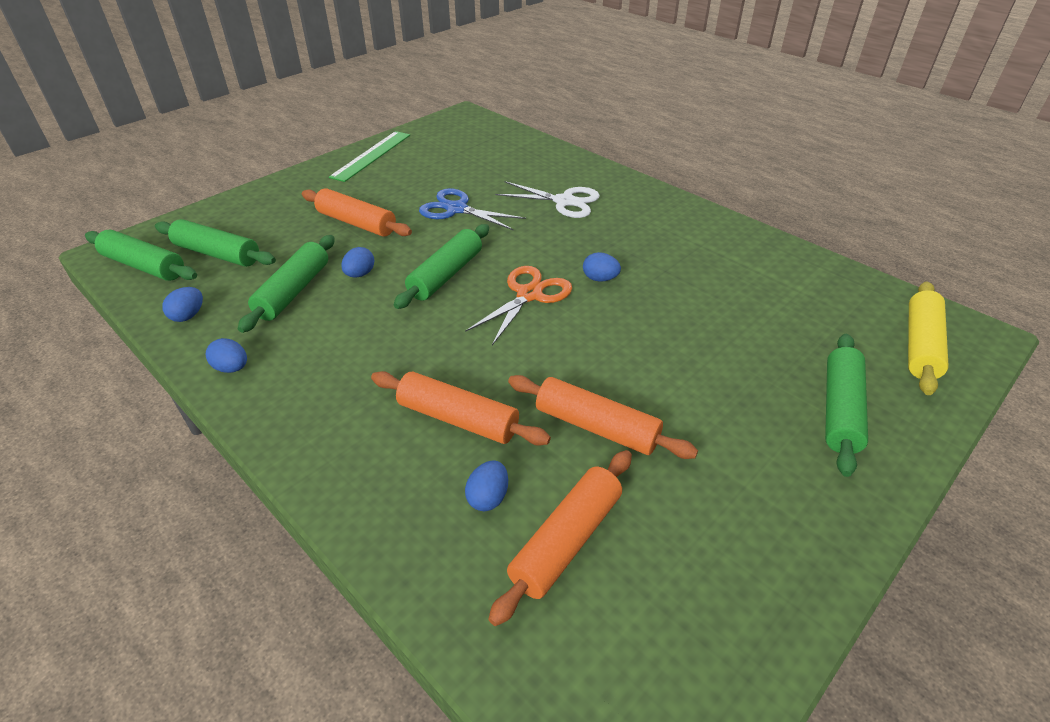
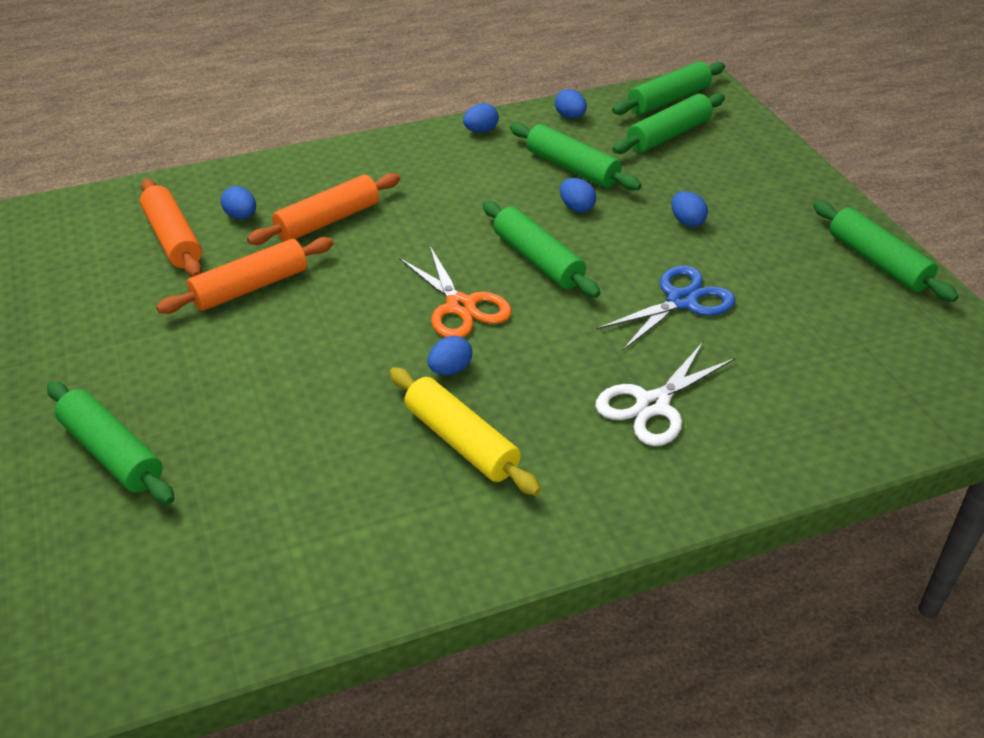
camera: 115 degrees right, 0 degrees up
orange rolling pin [302,188,412,237] -> blue egg [671,191,708,227]
green ruler [329,131,410,182] -> green rolling pin [813,201,959,302]
yellow rolling pin [908,281,949,395] -> yellow rolling pin moved to [390,367,541,495]

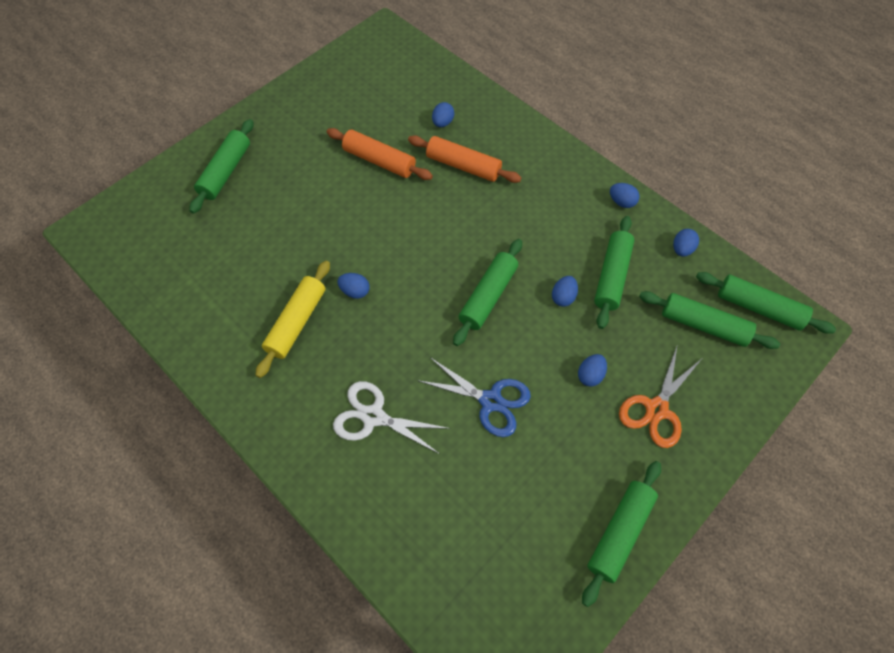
camera: 65 degrees right, 20 degrees up
orange rolling pin [140,179,202,277] -> none
orange scissors [399,246,512,338] -> orange scissors moved to [619,344,702,448]

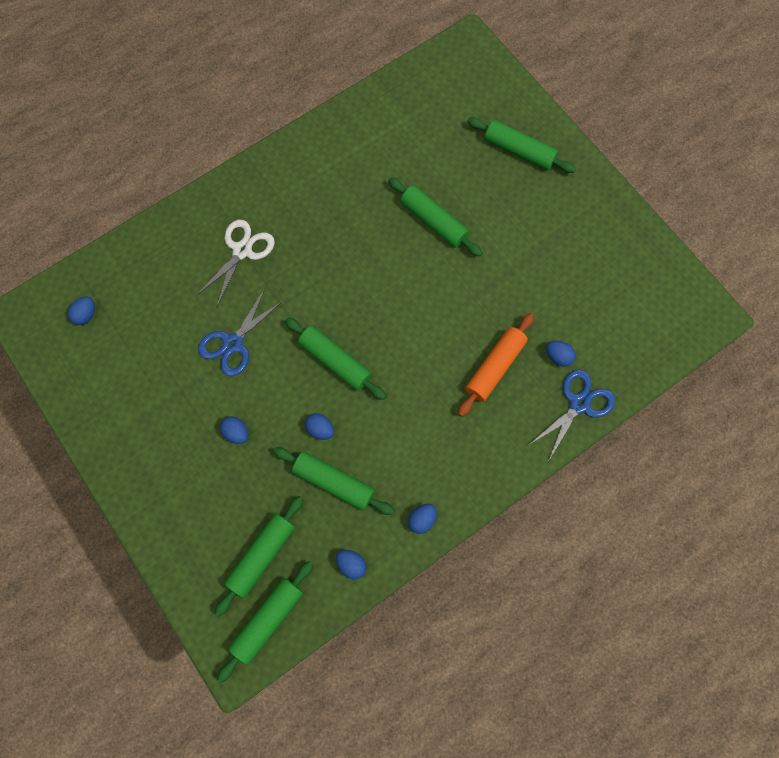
camera: 100 degrees right, 10 degrees up
yellow rolling pin [256,261,330,378] -> none
orange rolling pin [327,128,433,180] -> none
blue egg [337,273,370,299] -> blue egg moved to [68,297,95,325]
green rolling pin [582,461,661,607] -> green rolling pin moved to [388,177,482,257]
orange scissors [619,344,702,448] -> none
none -> blue scissors [529,369,615,460]

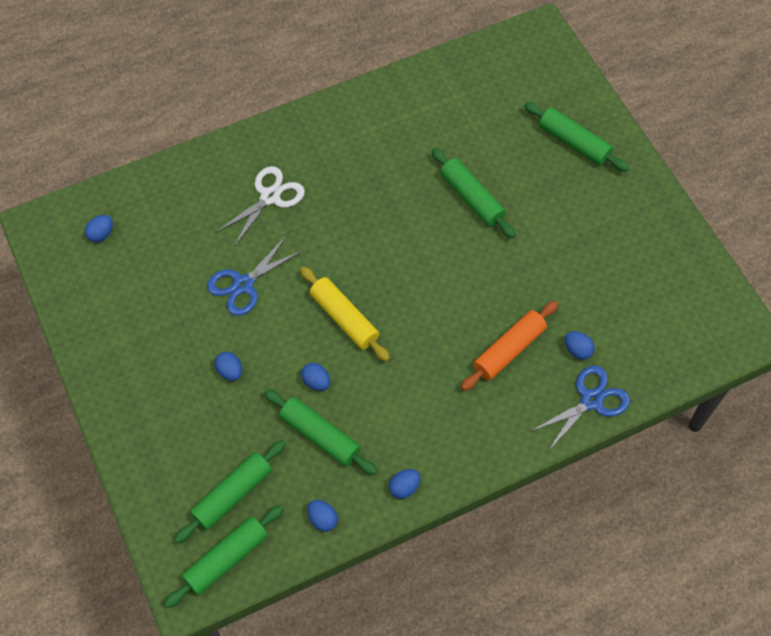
camera: 10 degrees right, 10 degrees down
green rolling pin [285,317,386,400] -> yellow rolling pin [300,266,390,362]

